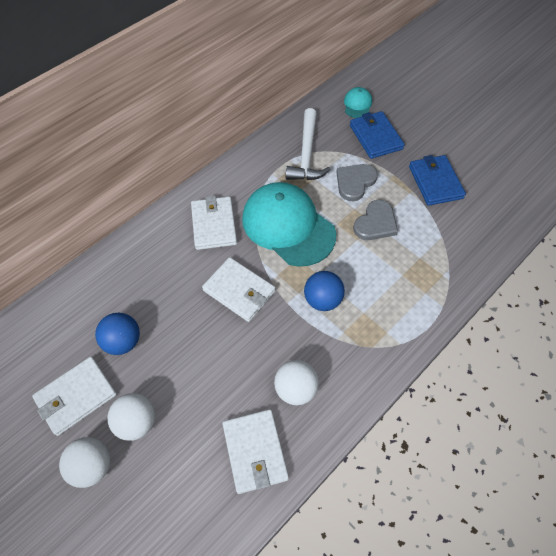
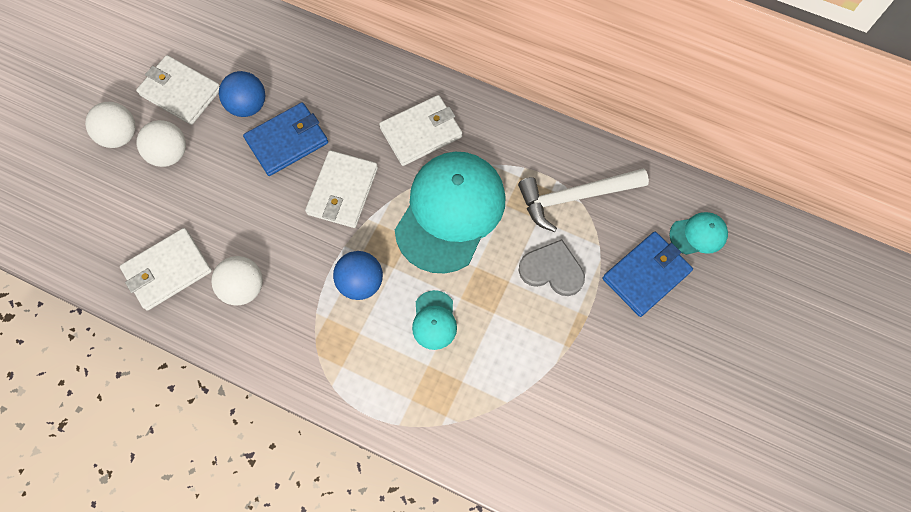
camera: 70 degrees right, 10 degrees up
grey heart [353,200,398,240] -> none
blue wallet [409,155,466,206] -> blue wallet moved to [243,102,328,176]
none -> turquoise cap [412,290,457,350]

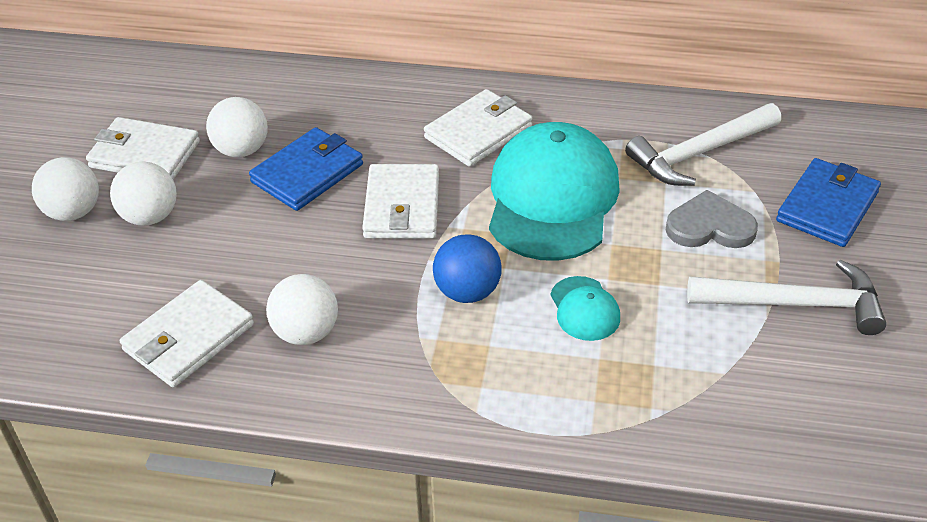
camera: 15 degrees left, 25 degrees down
blue ball [219,71,265,117] -> white ball [206,97,268,157]
turquoise cap [669,212,728,255] -> none
none -> white hammer [687,260,887,335]

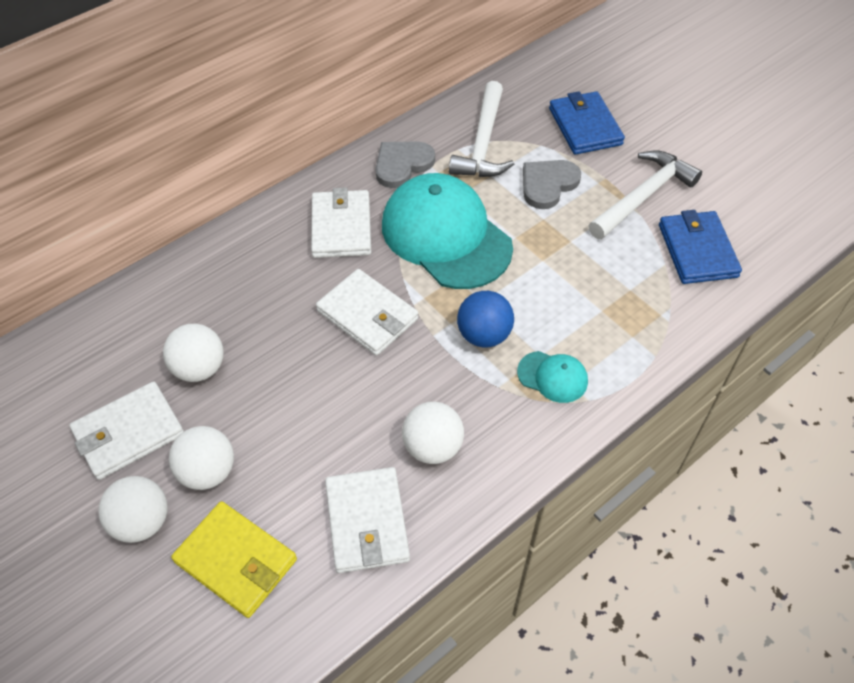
camera: 50 degrees left, 10 degrees up
blue wallet [249,127,363,211] -> blue wallet moved to [659,210,742,284]
turquoise cap [550,276,620,341] -> turquoise cap moved to [517,351,588,403]
none -> yellow wallet [171,501,297,618]
none -> grey heart [375,142,435,188]

